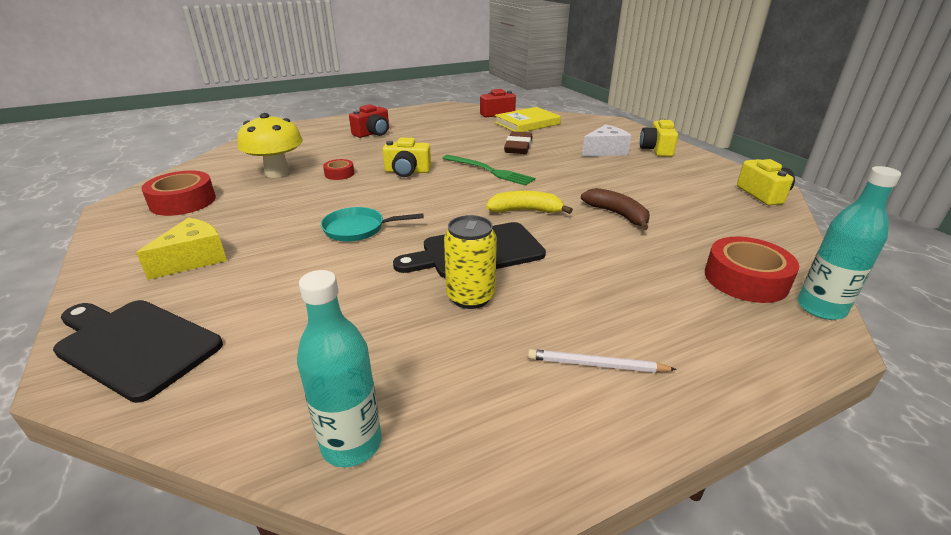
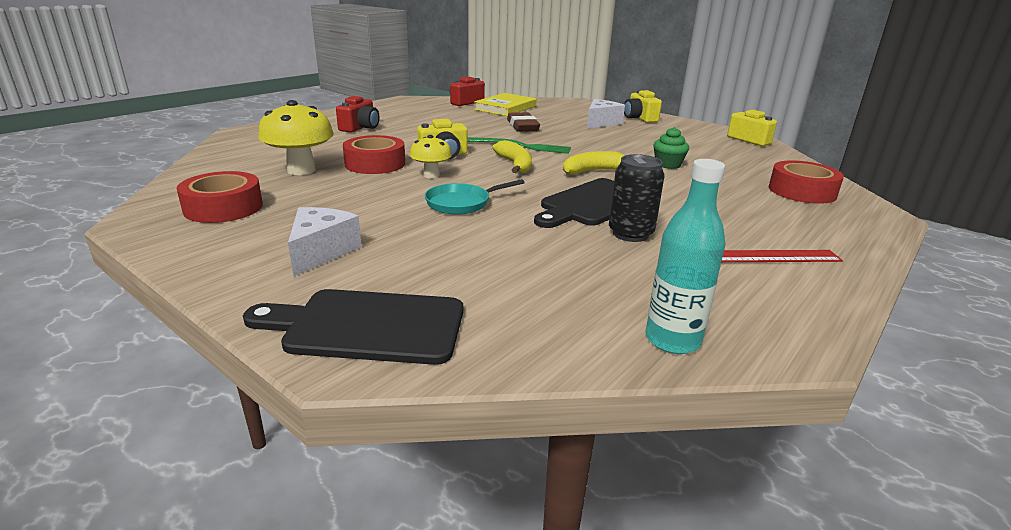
camera: 25 degrees left, 5 degrees down
yellow cheese [136,218,227,280] -> white cheese [288,207,361,277]
red tape [323,159,354,180] -> red tape [343,135,405,174], size x1.85
yellow can [444,215,497,309] -> black can [609,154,665,242]
white pencil [528,349,677,372] -> red ruler [722,250,843,262]
brown banana [581,188,650,230] -> green cupcake [653,127,689,169]
turquoise bottle [798,166,901,320] -> none
none -> yellow mushroom [410,135,452,178]
none -> yellow banana [492,140,532,173]

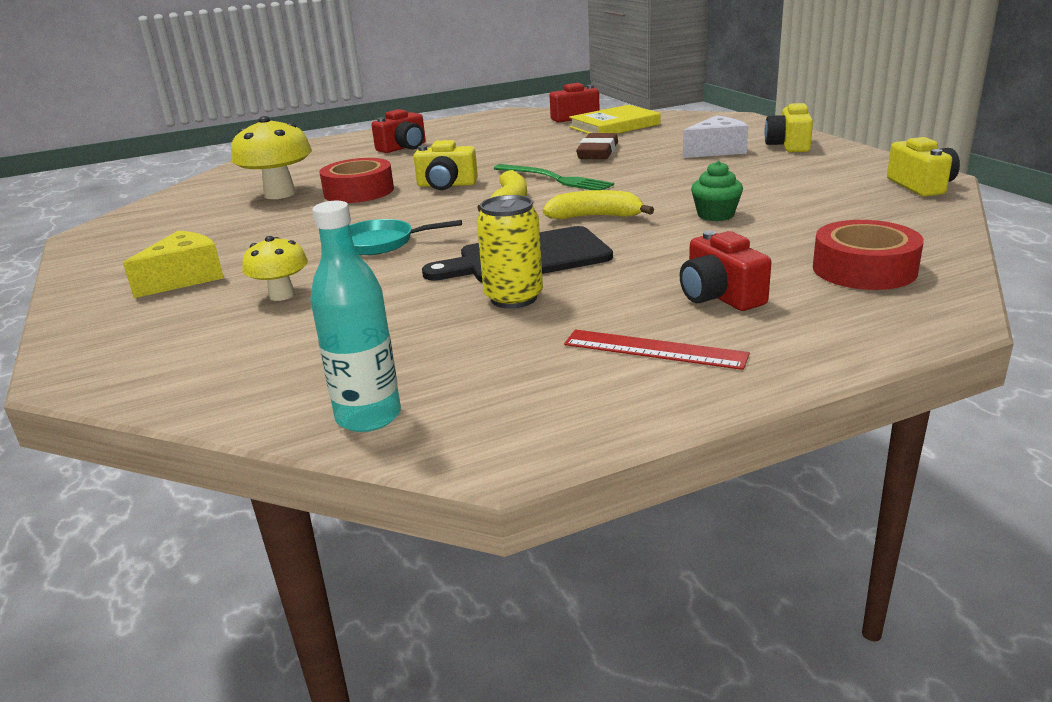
camera: 30 degrees right, 0 degrees up
red tape [177,171,263,223] -> none
black cutting board [243,289,463,365] -> none
white cheese [288,207,361,277] -> yellow cheese [123,231,224,298]
yellow mushroom [410,135,452,178] -> yellow mushroom moved to [242,236,308,301]
black can [609,154,665,242] -> yellow can [477,195,543,309]
none -> red camera [680,231,771,311]

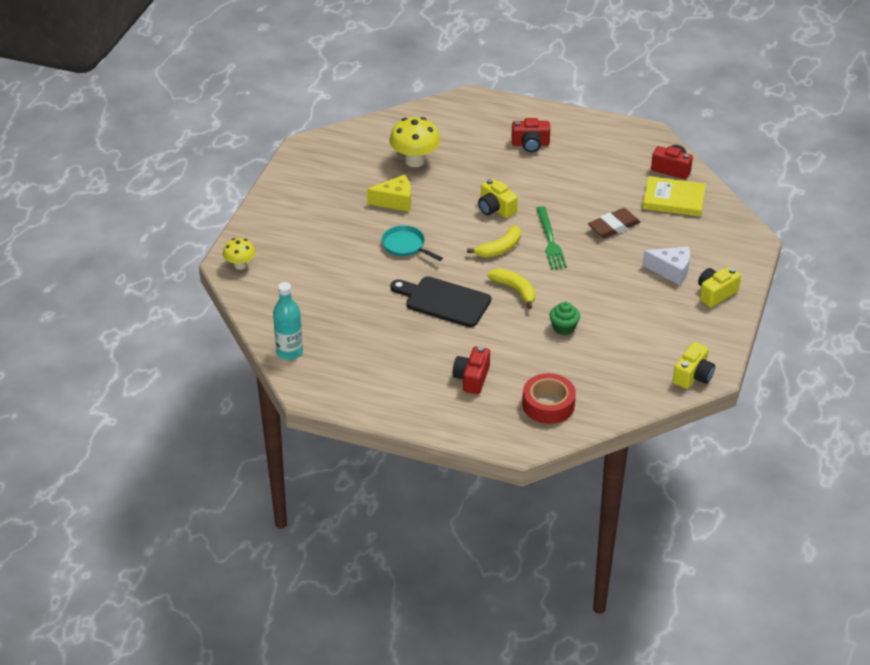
camera: 40 degrees right, 15 degrees up
yellow cheese [123,231,224,298] -> yellow cheese moved to [367,175,411,212]
yellow mushroom [242,236,308,301] -> yellow mushroom moved to [223,238,255,270]
red tape [319,158,394,203] -> none
yellow can [477,195,543,309] -> none
red ruler [564,329,750,370] -> none

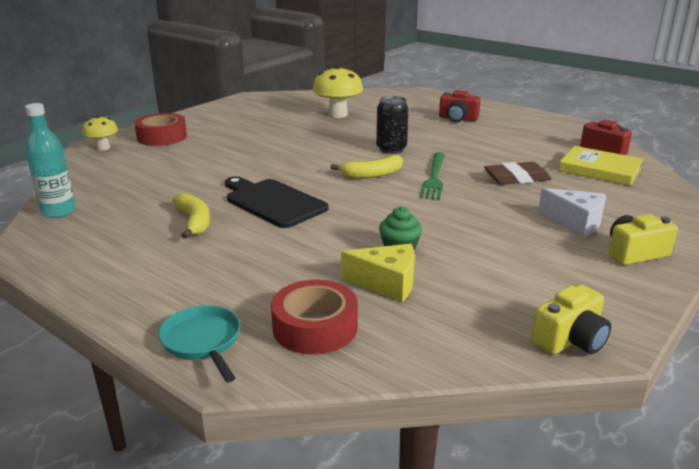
camera: 20 degrees right, 15 degrees down
yellow cheese [367,175,411,212] -> yellow cheese moved to [341,244,415,302]
turquoise pan [381,225,443,261] -> turquoise pan moved to [159,305,240,382]
red camera [453,346,490,394] -> none
yellow camera [478,178,518,218] -> black can [376,96,409,154]
yellow banana [487,268,535,309] -> yellow banana moved to [172,193,210,239]
none -> red tape [134,113,187,146]

